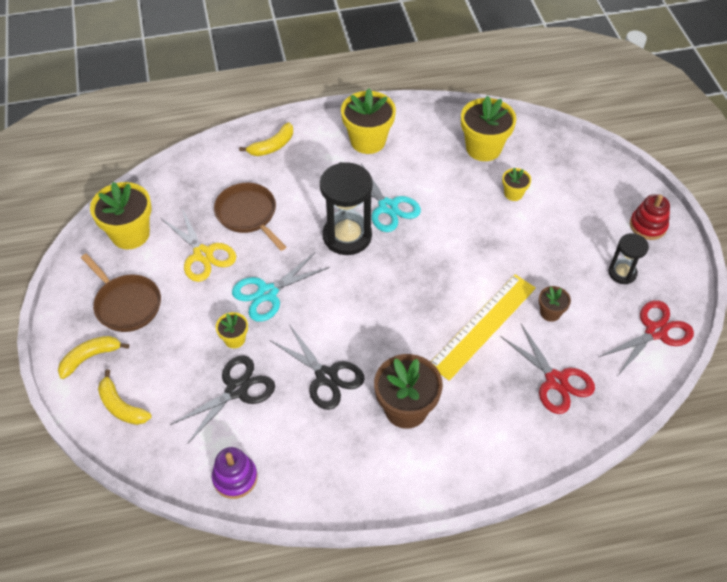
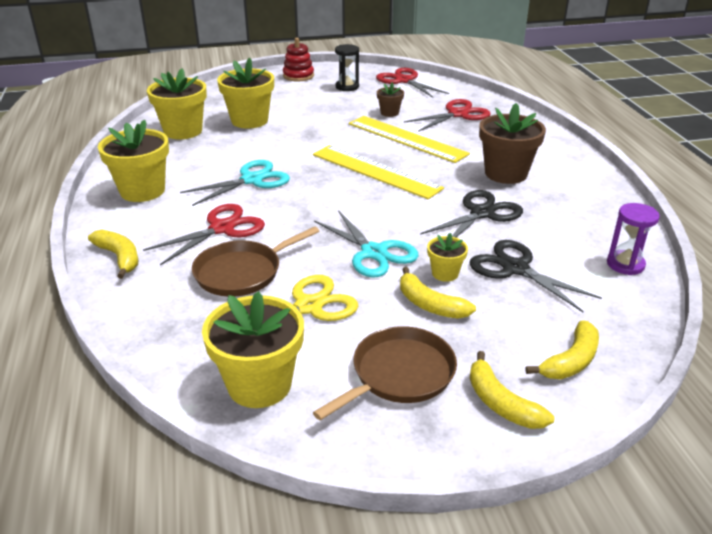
camera: 90 degrees left, 20 degrees down
purple stacking toy [212,447,257,499] -> purple hourglass [607,203,660,275]
black hourglass [320,162,373,255] -> none
yellow flower pot [502,168,531,201] -> yellow flower pot [217,57,274,129], size x1.96
none -> red scissors [143,204,265,265]
none -> yellow ruler [313,145,444,199]
none -> yellow banana [400,267,476,319]

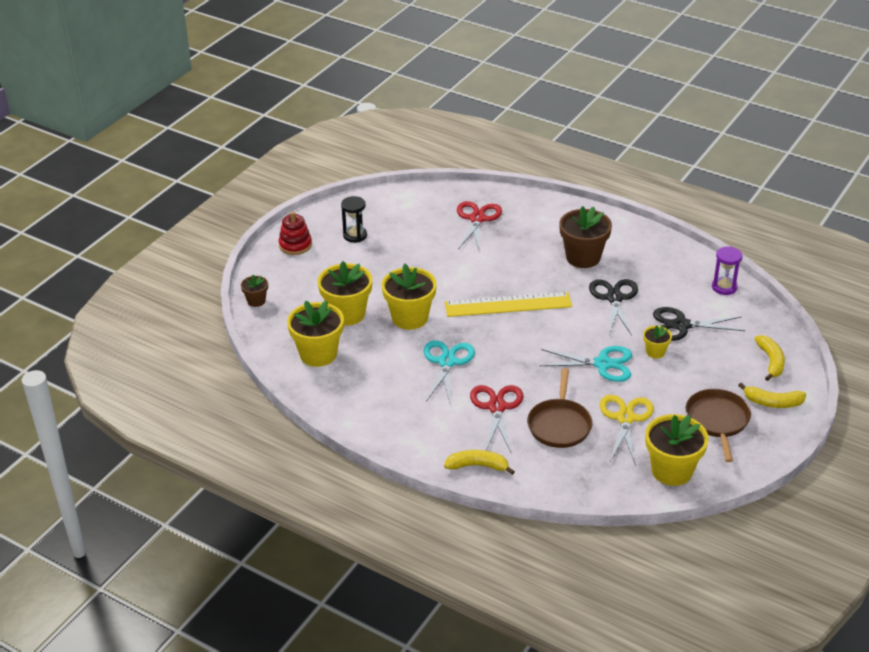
camera: 45 degrees left, 5 degrees up
yellow flower pot [98,120,169,202] -> yellow flower pot moved to [382,264,437,330]
yellow ruler [349,116,470,163] -> none
red scissors [376,68,449,98] -> none
brown flower pot [377,82,404,117] -> brown flower pot moved to [241,275,268,307]
yellow banana [400,267,476,319] -> none

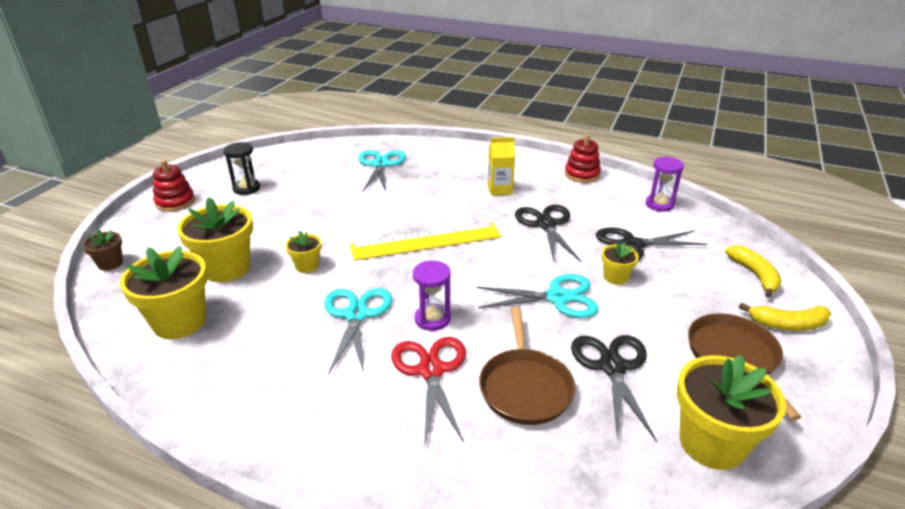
camera: 10 degrees left, 5 degrees down
yellow flower pot [382,264,437,330] -> yellow flower pot [286,231,321,273], size x0.51
yellow banana [444,450,515,475] -> none
red scissors [457,201,502,253] -> turquoise scissors [358,150,406,192]
brown flower pot [559,206,612,268] -> yellow carton [488,137,515,195]
yellow scissors [600,395,654,466] -> black scissors [571,335,657,441]
none -> purple hourglass [413,261,451,331]
none -> red stacking toy [565,134,601,183]

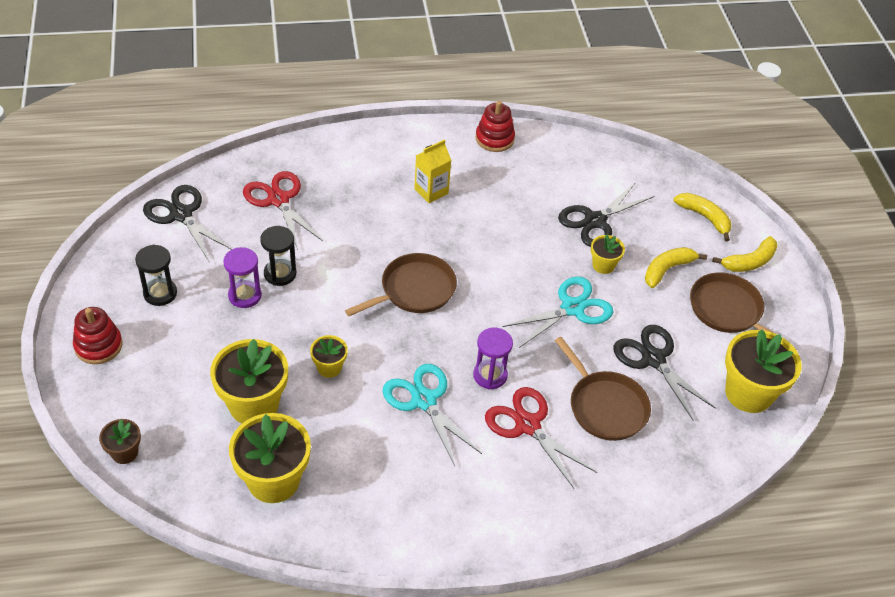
camera: 35 degrees left, 15 degrees up
yellow ruler [350,222,501,261] -> brown pan [345,253,457,316]
turquoise scissors [358,150,406,192] -> red scissors [243,171,323,250]
black scissors [515,205,581,262] -> black scissors moved to [143,185,232,263]
purple hourglass [646,157,684,212] -> purple hourglass moved to [223,247,262,308]
none -> black hourglass [260,226,296,286]
none -> yellow banana [645,247,707,288]

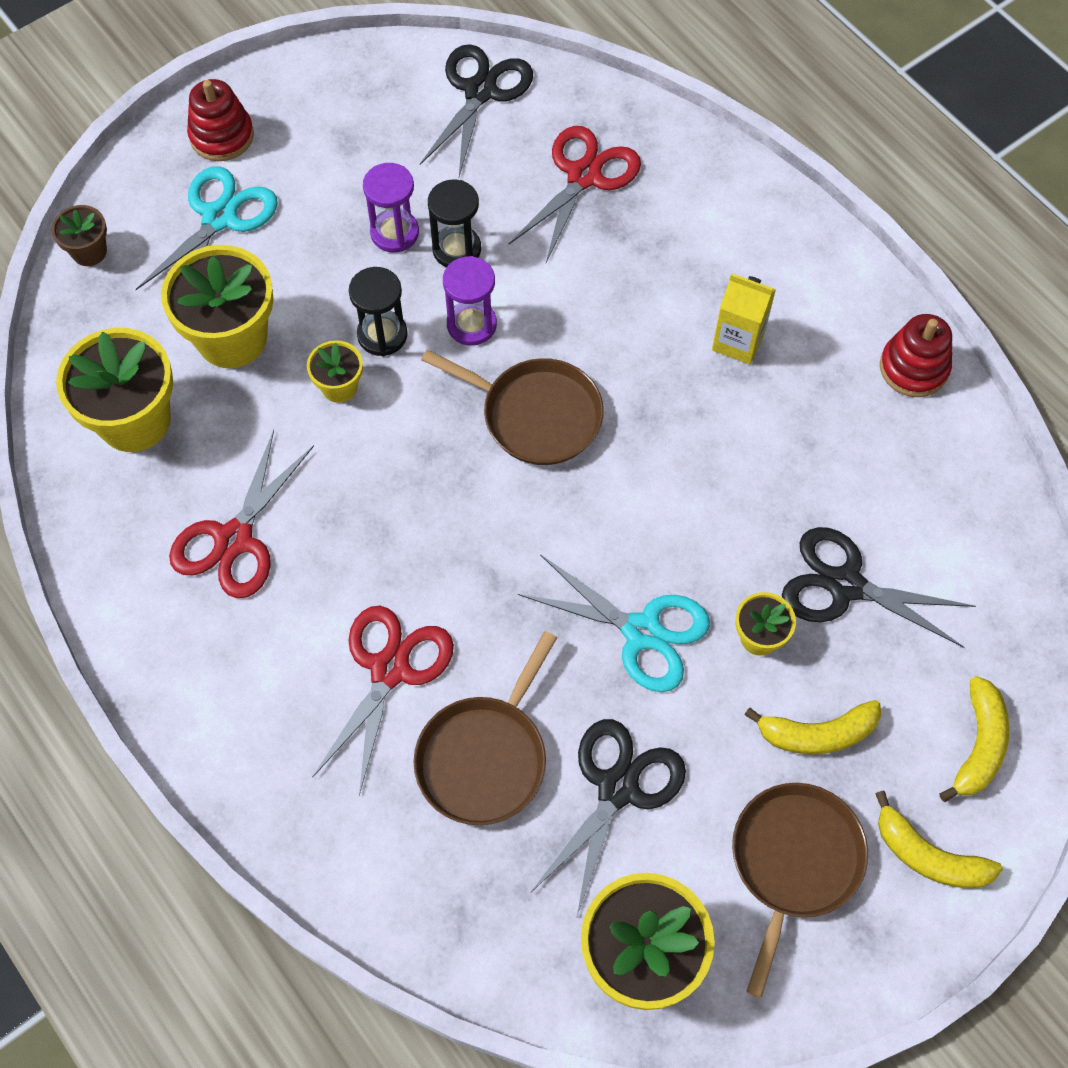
camera: 65 degrees right, 15 degrees up
black hourglass [135,244,177,306] -> black hourglass moved to [349,267,408,356]
turquoise scissors [382,364,482,466] -> turquoise scissors moved to [135,166,278,290]
purple hourglass [473,328,513,390] -> purple hourglass moved to [443,256,497,346]
yellow banana [645,247,707,288] -> yellow banana turned 150 degrees clockwise [744,700,881,755]
none -> red scissors [169,430,314,598]

